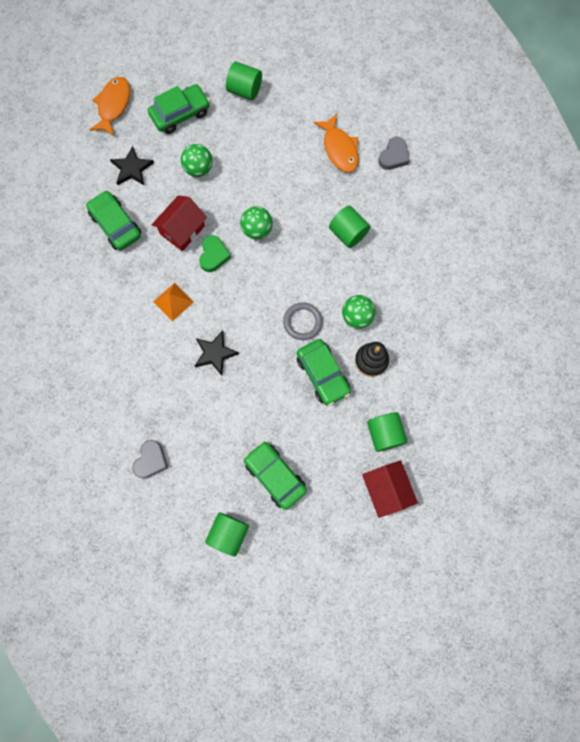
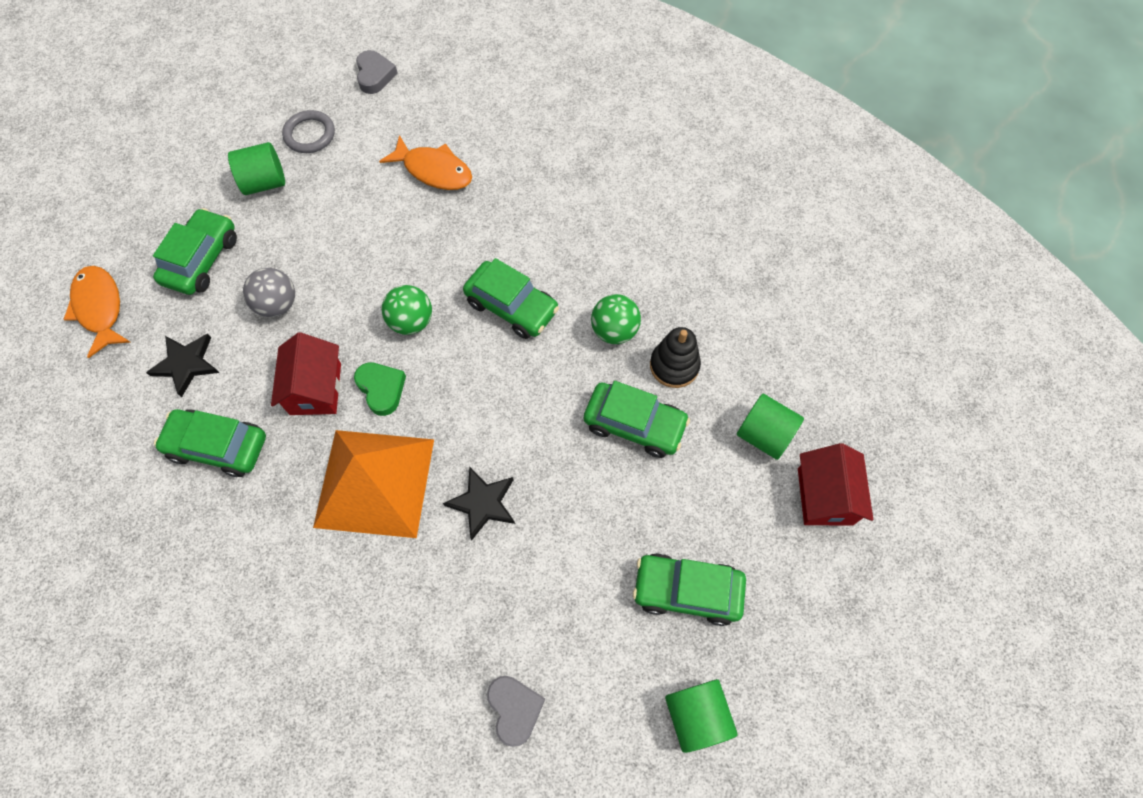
camera: 40 degrees left, 10 degrees down
orange pyramid [153,283,194,321] -> orange pyramid [313,430,434,538], size x2.19
green ball [181,144,213,177] -> grey ball [243,268,295,317]
grey ring [283,302,323,340] -> grey ring moved to [282,110,335,153]
green cylinder [329,206,371,248] -> none
red house [362,460,418,518] -> red house turned 60 degrees clockwise [798,443,873,525]
grey heart [378,137,410,170] -> grey heart moved to [356,50,398,94]
none -> green car [463,258,559,339]

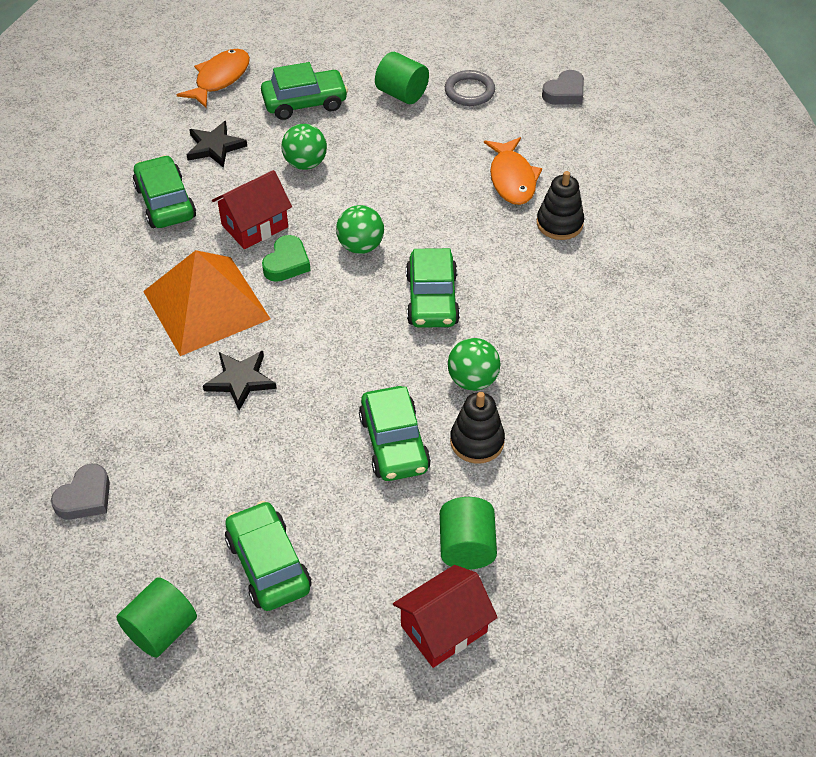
camera: 55 degrees right, 15 degrees down
grey ball [243,268,295,317] -> green ball [281,124,327,170]
none -> black stacking toy [537,171,584,240]

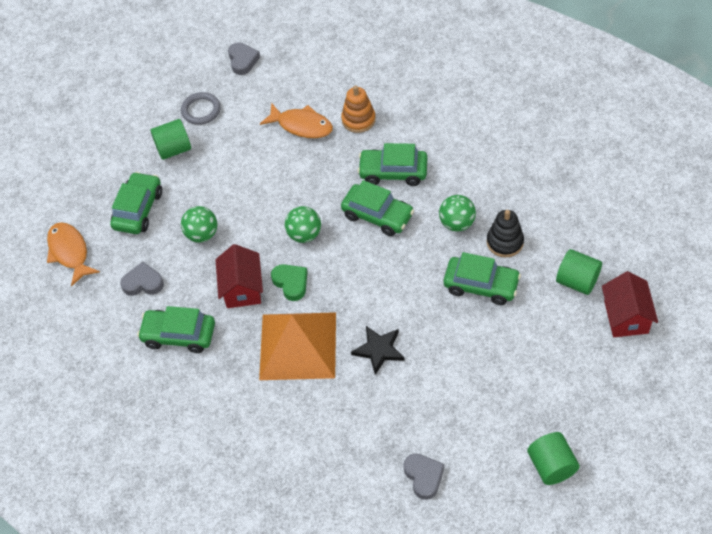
camera: 55 degrees left, 5 degrees up
black star [187,121,247,168] -> grey heart [120,262,164,296]
green car [225,501,311,611] -> green car moved to [357,143,427,186]
black stacking toy [537,171,584,240] -> orange stacking toy [341,85,376,133]

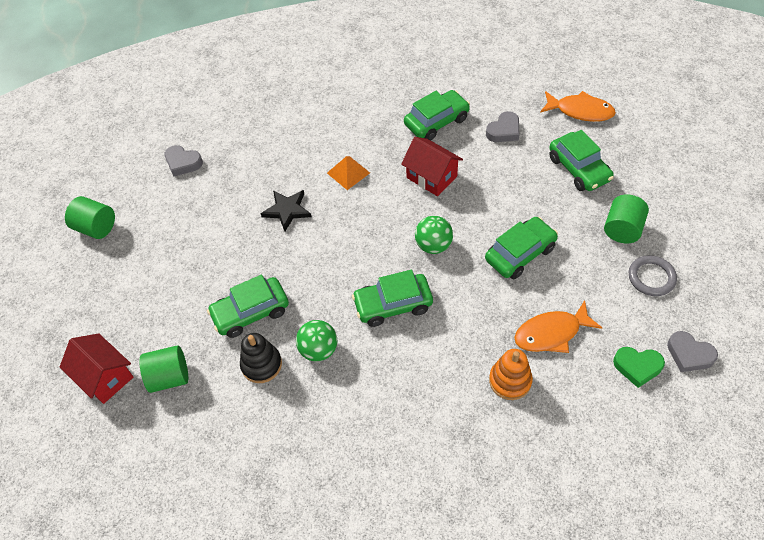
camera: 135 degrees right, 0 degrees up
green ball [181,206,218,243] -> none
orange pyramid [259,312,336,380] -> orange pyramid [327,156,370,190], size x0.46
green heart [271,264,307,301] -> green heart moved to [613,347,665,388]
green car [357,143,427,186] -> green car moved to [485,217,558,279]

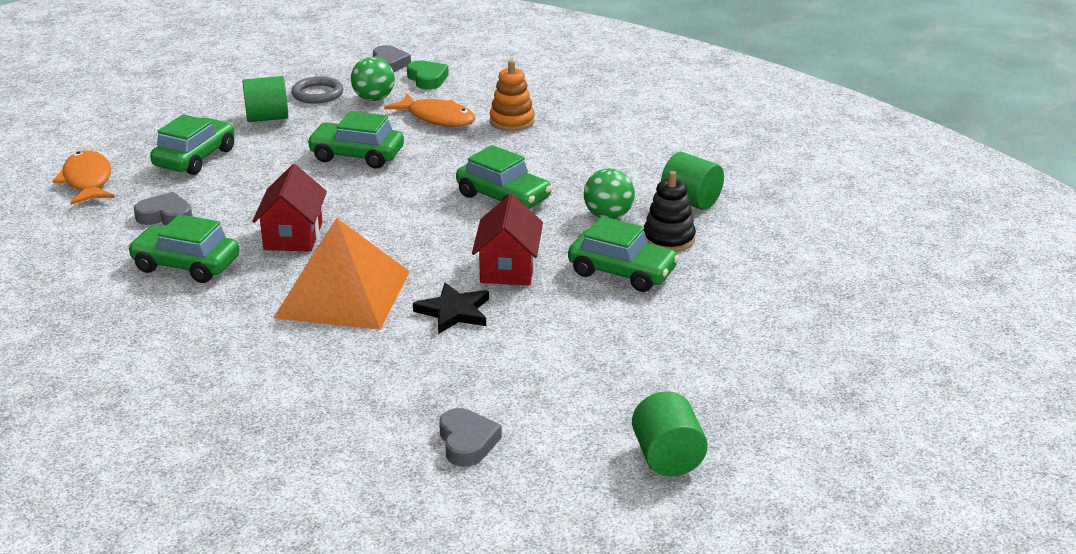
camera: 130 degrees left, 25 degrees down
red house [60,334,133,404] -> red house moved to [472,194,543,285]
green cylinder [139,345,188,393] -> green cylinder moved to [661,152,724,210]
orange pyramid [327,156,370,190] -> orange pyramid [273,218,410,330], size x2.19
green ball [415,216,453,254] -> green ball moved to [351,57,395,101]

